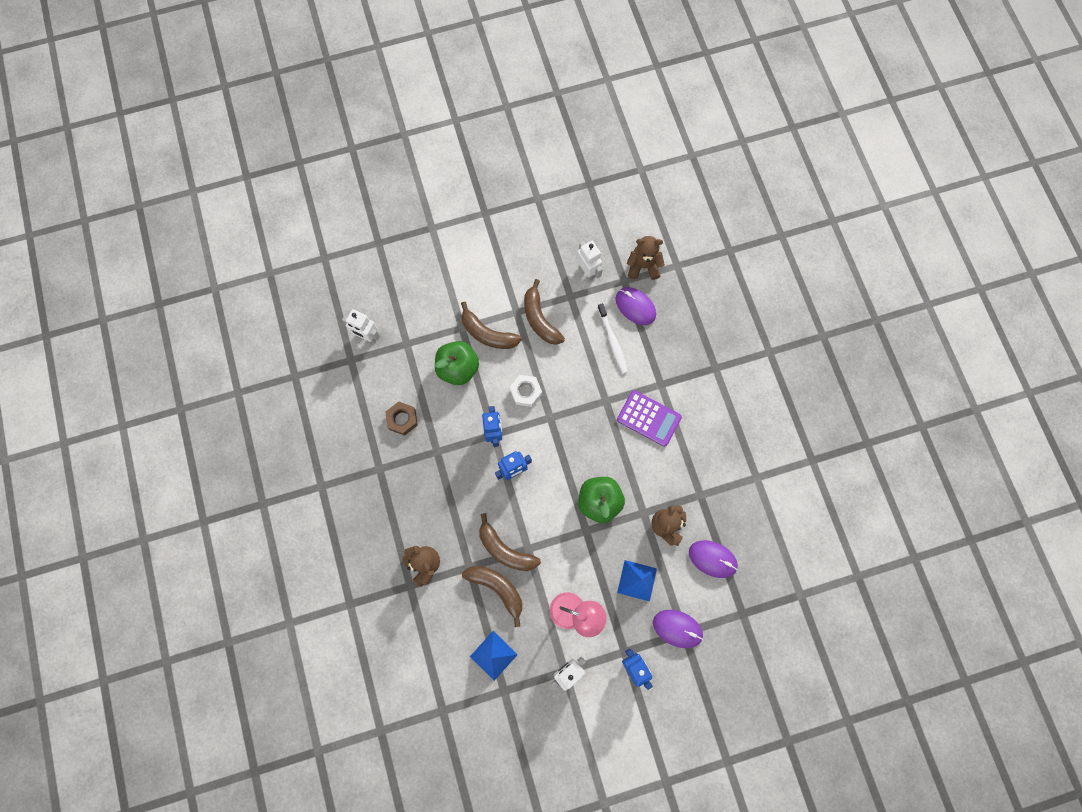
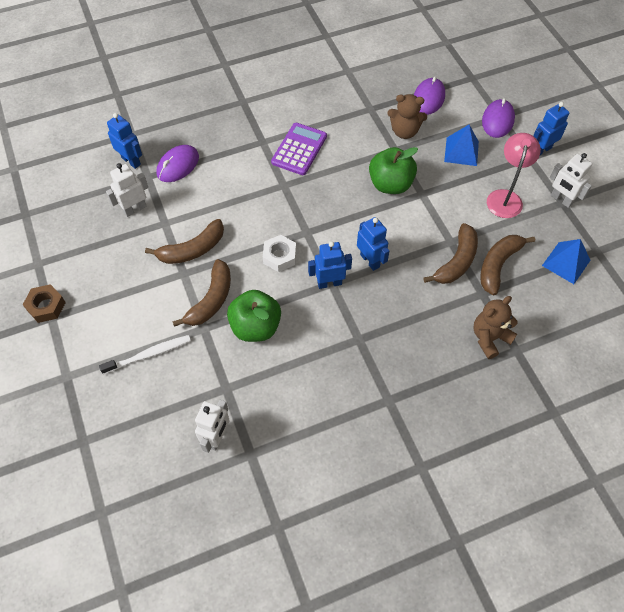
camera: 95 degrees left, 15 degrees down
brown nut [385,402,418,436] -> brown nut moved to [23,284,66,323]
white toothbrush [597,303,628,374] -> white toothbrush moved to [99,335,191,374]
brown teddy bear [627,236,665,280] -> blue robot [107,113,142,169]

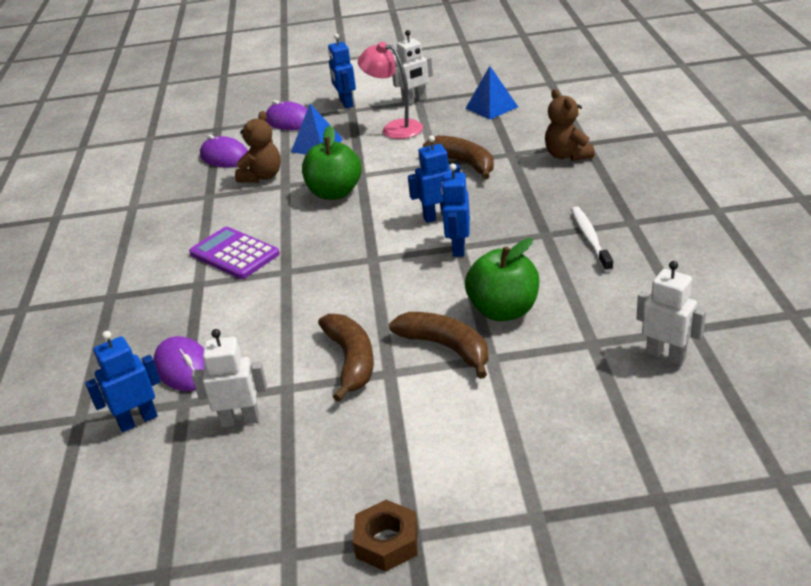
camera: 70 degrees left, 25 degrees down
white toothbrush [99,335,191,374] -> white toothbrush moved to [571,206,613,272]
white robot [106,163,148,217] -> white robot turned 105 degrees clockwise [192,329,267,427]
white nut [263,235,296,272] -> none
brown banana [480,235,535,295] -> none

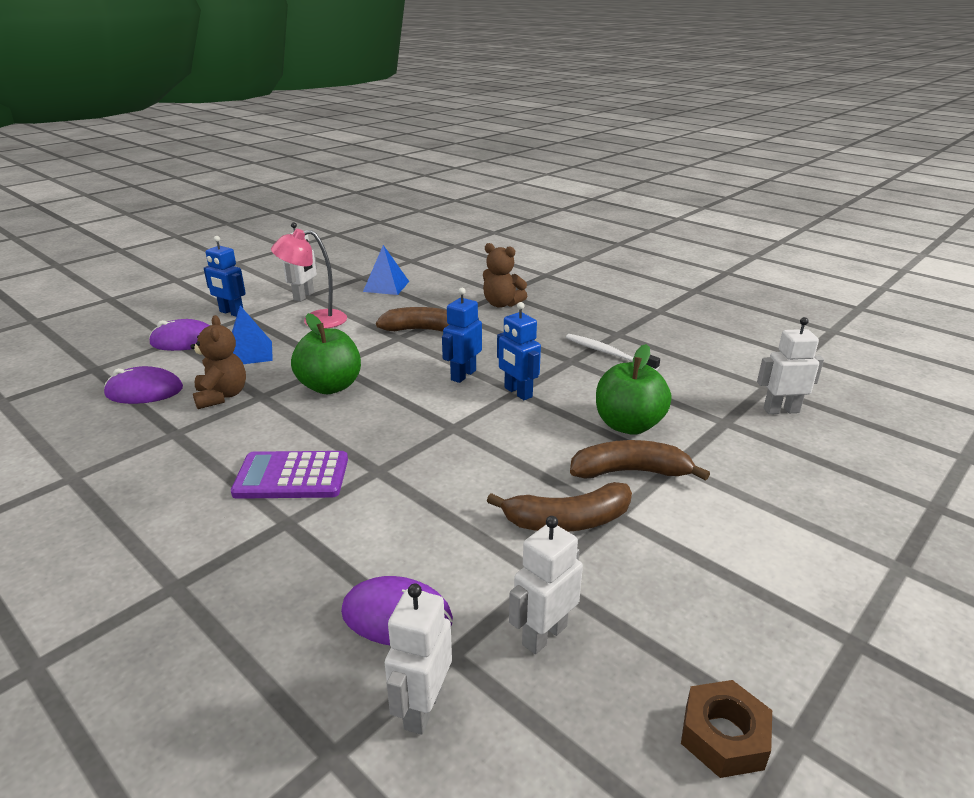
camera: 45 degrees left, 5 degrees down
blue robot [85,331,161,432] -> white robot [385,584,452,735]
brown banana [318,314,374,402] -> brown banana turned 135 degrees clockwise [487,482,632,532]
brown nut [353,500,418,572] -> brown nut moved to [681,680,772,778]

